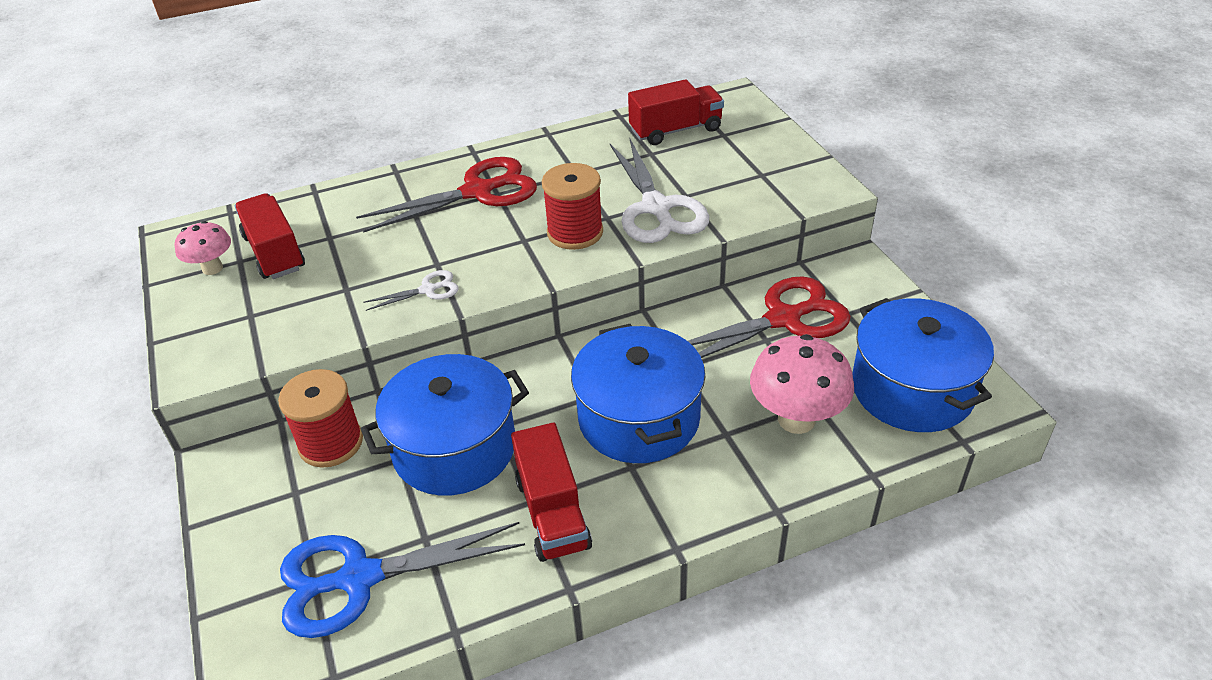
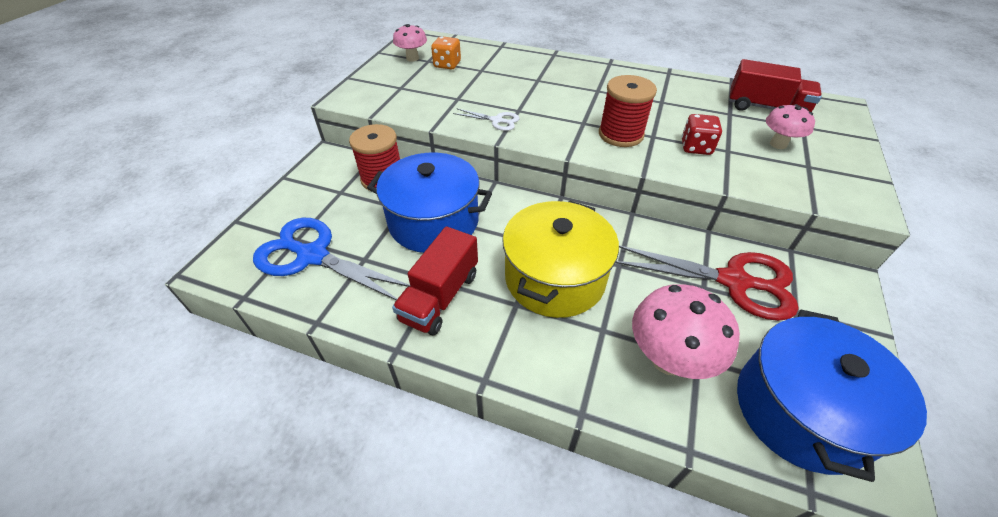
camera: 40 degrees right, 5 degrees up
red truck [235,193,305,279] -> orange dice [431,36,461,69]
red scissors [356,157,537,233] -> none
blue pot [571,324,705,463] -> yellow pot [502,201,619,318]
white scissors [610,139,709,243] -> red dice [682,114,722,155]
none -> pink mushroom [766,104,815,149]

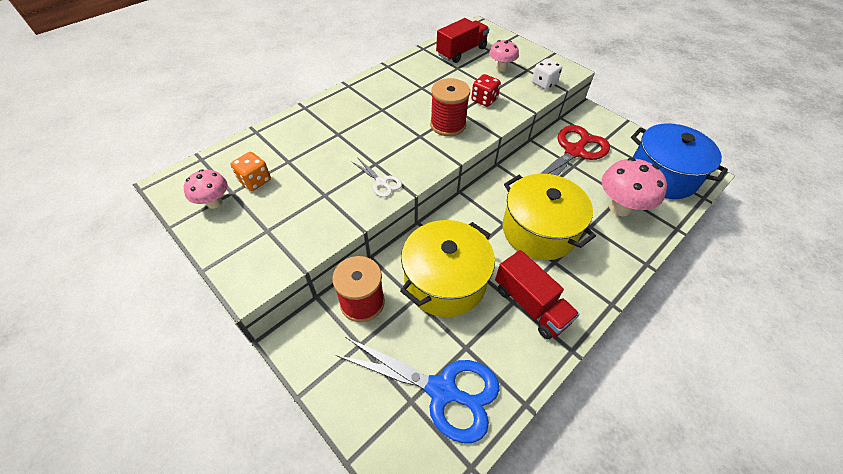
camera: 65 degrees left, 5 degrees up
blue scissors [253,218,410,300] -> blue scissors turned 120 degrees counterclockwise [336,337,499,443]
blue pot [367,153,492,253] -> yellow pot [400,220,495,317]
white scissors [453,108,519,131] -> white scissors turned 90 degrees clockwise [351,157,402,197]
none -> white dice [532,58,562,90]

